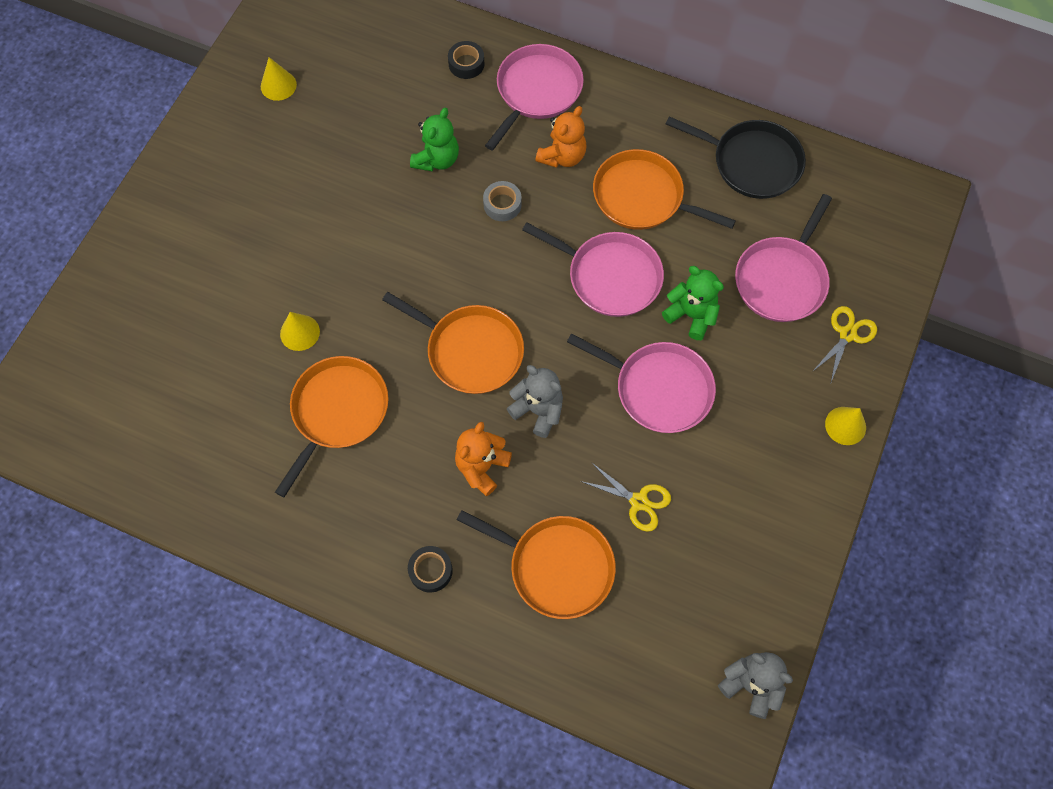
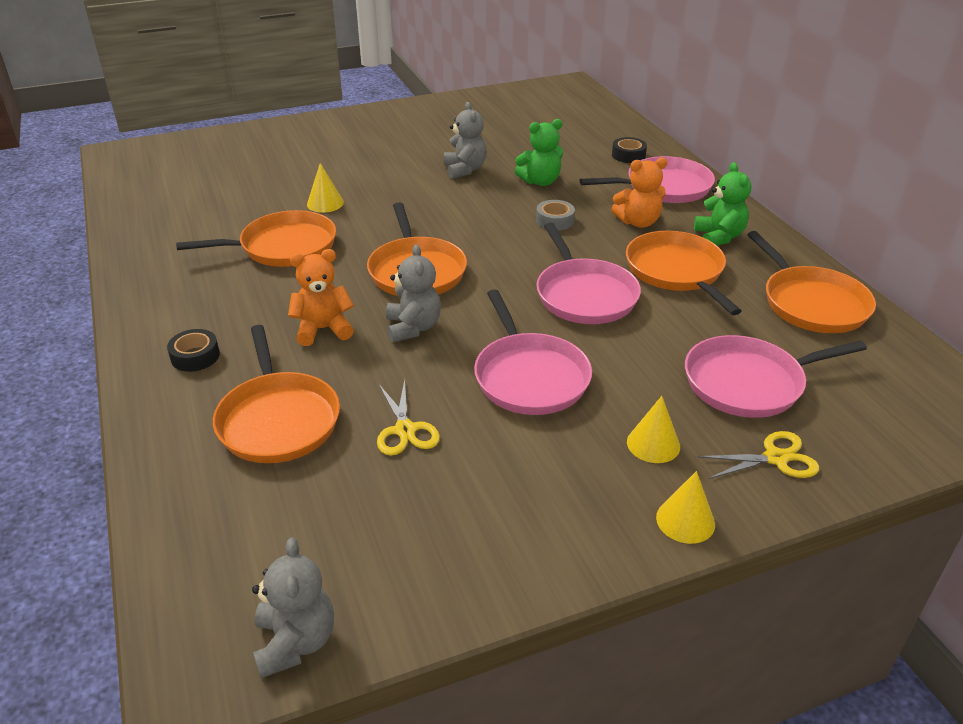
camera: 45 degrees right, 30 degrees down
yellow cone [261,57,297,101] -> yellow cone moved to [627,396,680,463]
green teddy bear [662,266,724,340] -> green teddy bear moved to [694,162,751,246]
black pan [666,116,806,199] -> orange pan [747,231,876,333]
none -> grey teddy bear [444,102,487,179]

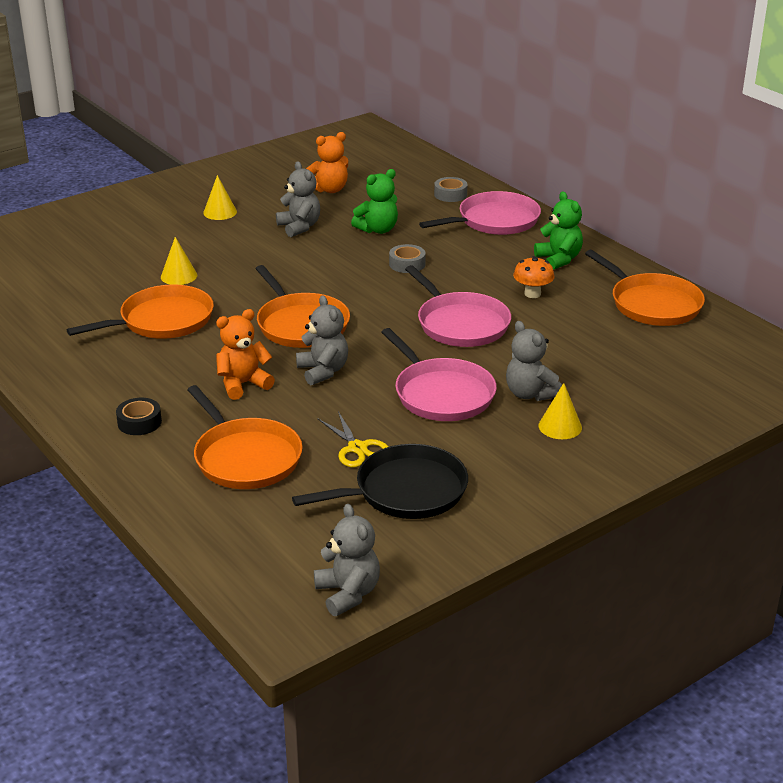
camera: 15 degrees left, 5 degrees down
orange teddy bear [611,157,667,228] -> orange teddy bear moved to [306,132,348,193]
black tape [612,137,647,163] -> grey tape [434,177,467,202]
orange pan [626,231,741,315] -> orange mushroom [513,256,555,298]
yellow cone [656,471,715,544] -> yellow cone moved to [203,175,237,220]
pink pan [685,335,867,418] -> none
yellow scissors [697,431,819,479] -> none
none -> black pan [292,444,468,519]
none -> grey teddy bear [506,321,562,401]

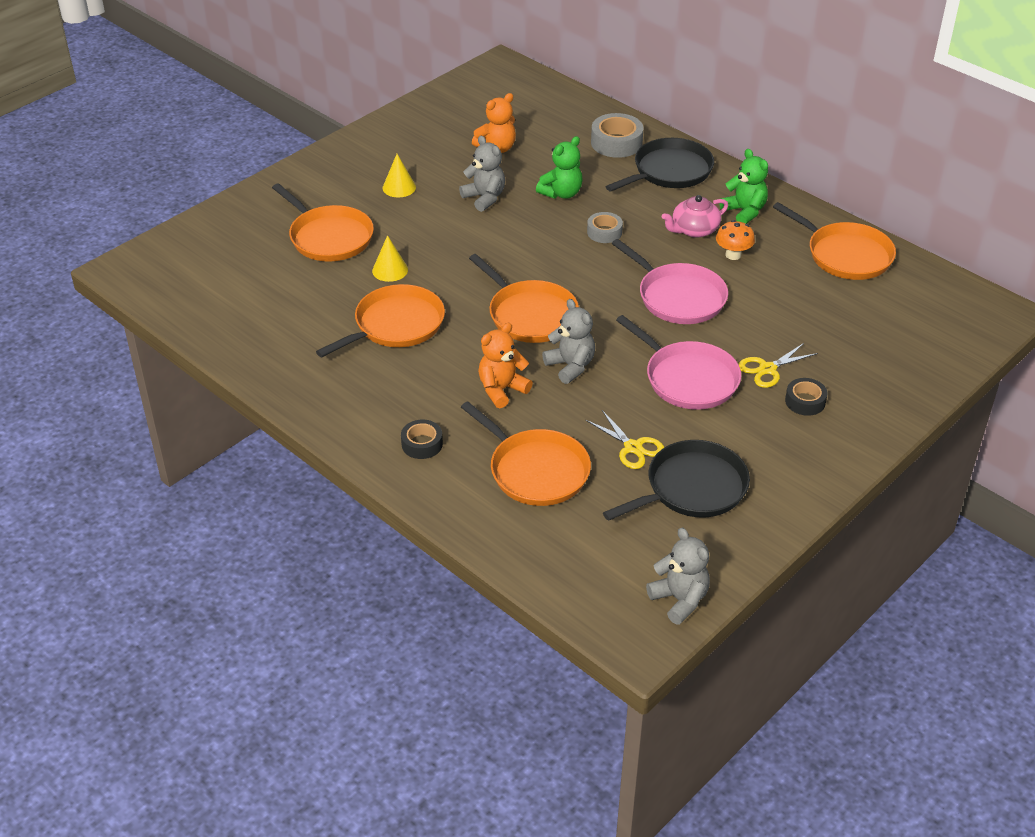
camera: 10 degrees left, 10 degrees up
pink pan [419,191,541,235] -> black pan [606,138,714,192]
grey tape [434,177,467,202] -> grey tape [591,113,643,158], size x1.59
grey teddy bear [506,321,562,401] -> yellow scissors [739,343,818,388]
yellow cone [538,383,582,439] -> black tape [785,378,827,416]
none -> orange pan [272,183,374,262]
none -> pink teapot [661,195,728,238]

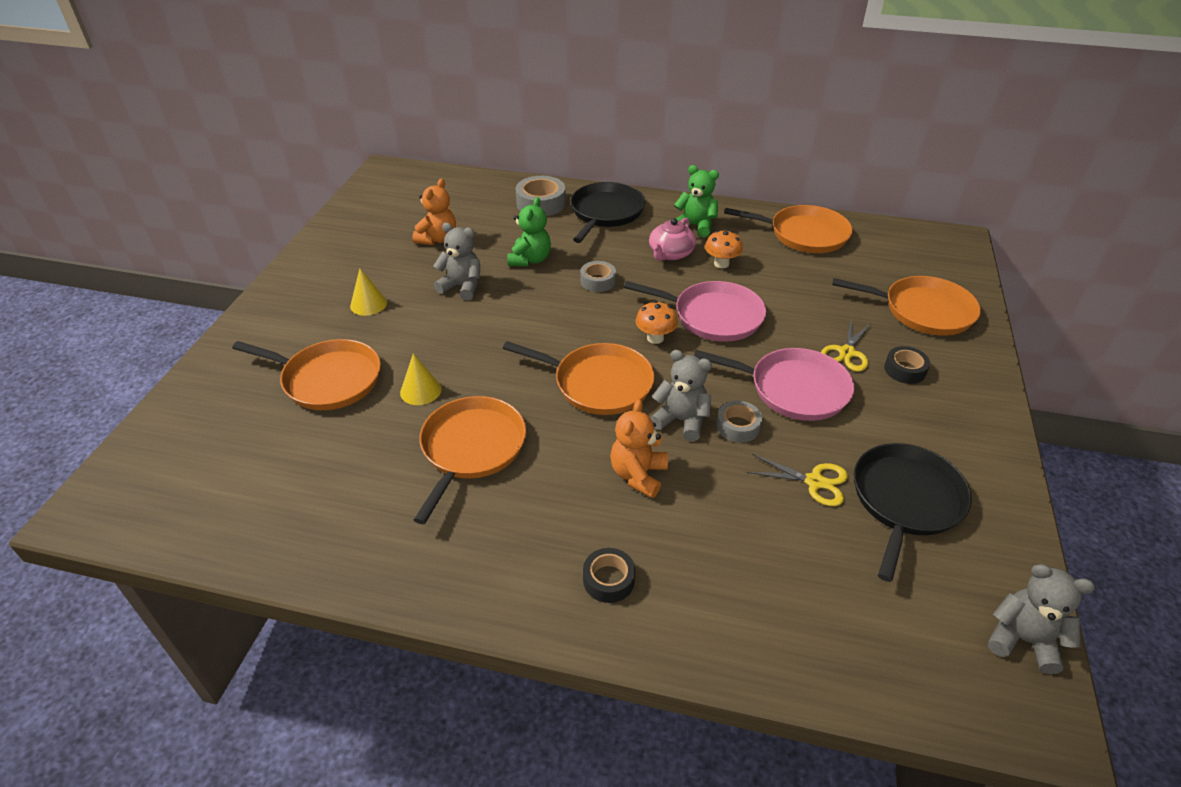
camera: 30 degrees left, 0 degrees up
orange pan [461,402,591,506] -> orange pan moved to [832,276,981,336]
none -> orange mushroom [636,301,678,344]
none -> grey tape [716,401,762,443]

